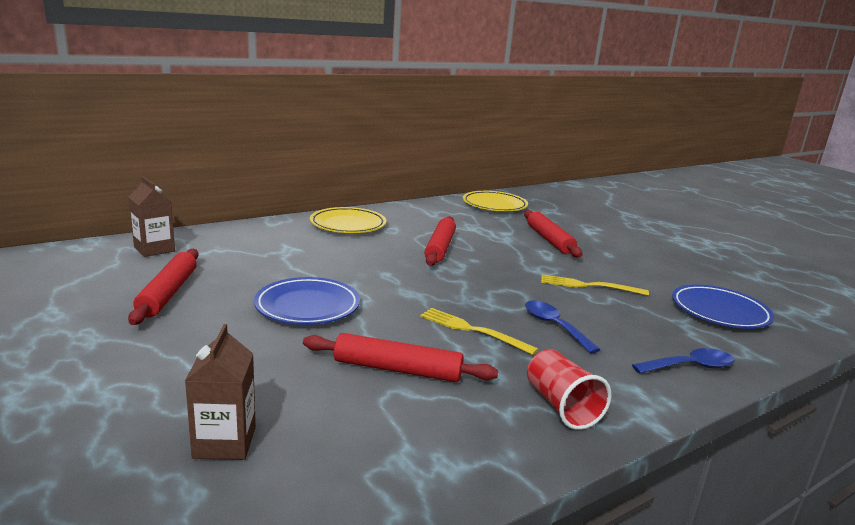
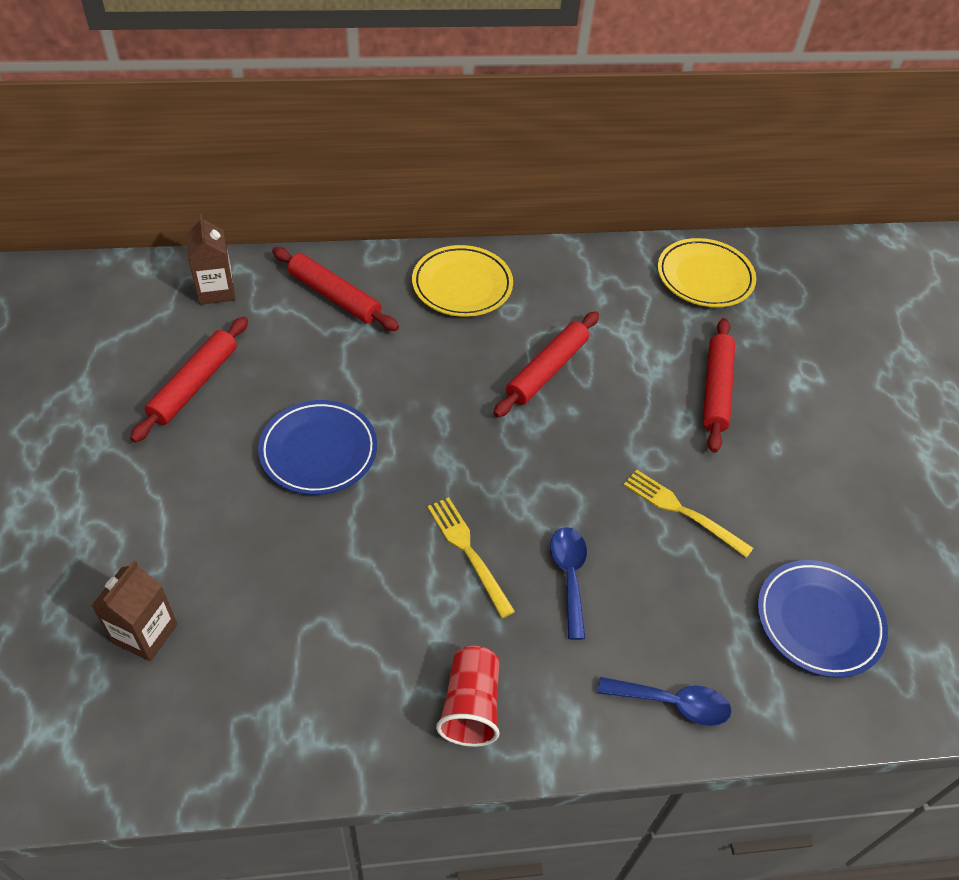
camera: 25 degrees right, 30 degrees up
red rolling pin [303,333,498,382] -> red rolling pin moved to [272,247,399,331]

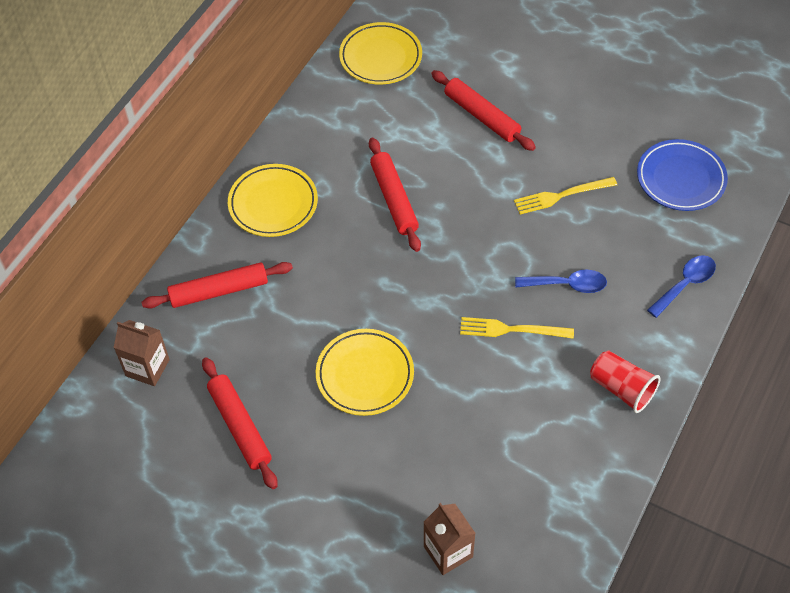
camera: 50 degrees left, 5 degrees up
blue plate [258,400,377,495] -> yellow plate [316,329,414,416]
blue spoon [550,527,587,640] -> blue spoon turned 150 degrees clockwise [515,270,607,293]

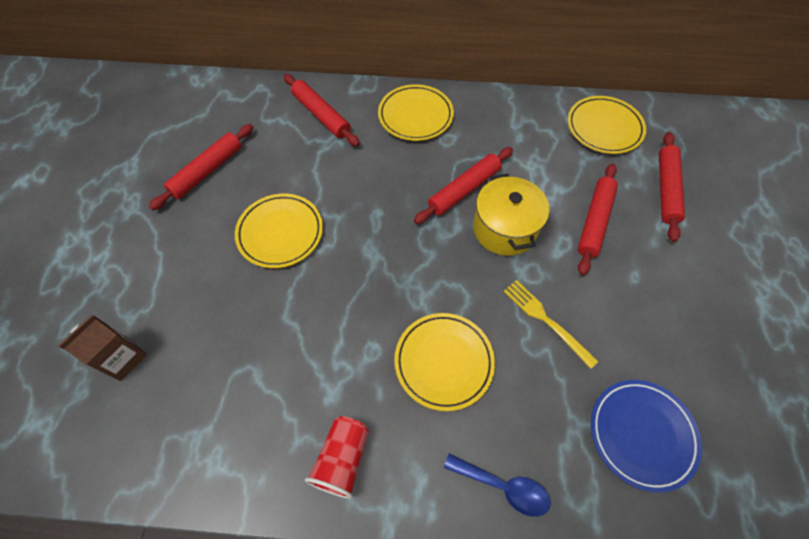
camera: 65 degrees right, 5 degrees up
brown carton [113,320,170,386] -> none
yellow fork [460,317,574,339] -> none
blue spoon [515,270,607,293] -> yellow plate [394,313,495,411]
none -> yellow pot [473,174,550,256]
none -> red rolling pin [659,132,685,242]

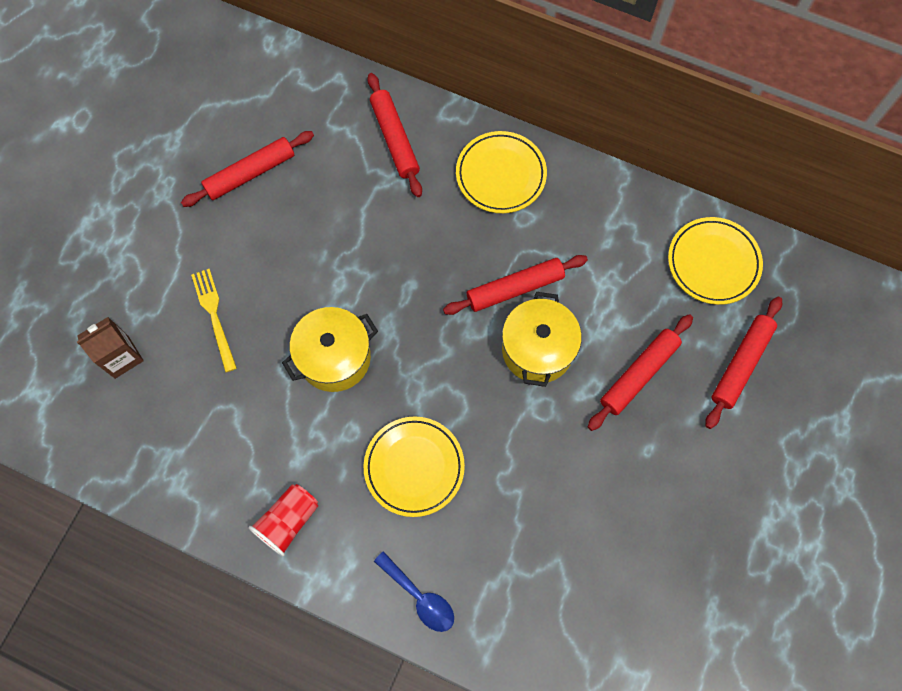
camera: 20 degrees right, 10 degrees up
yellow plate [235,194,323,268] -> none
yellow fork [503,280,599,369] -> yellow fork moved to [191,269,237,372]
blue plate [591,380,702,493] -> none
none -> yellow pot [282,307,378,392]

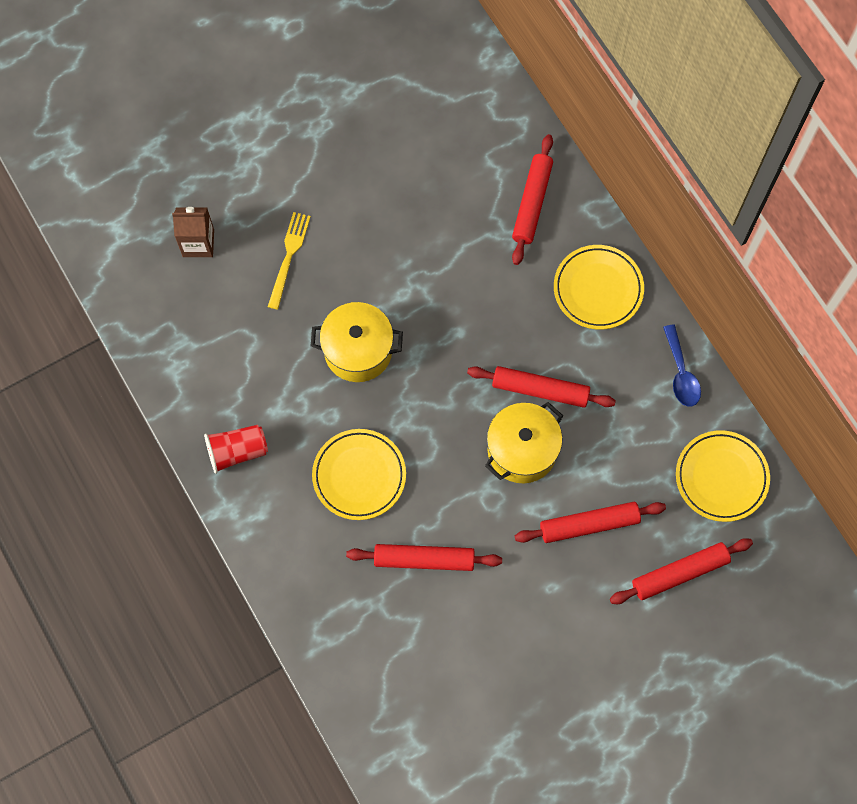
camera: 35 degrees right, 0 degrees up
red rolling pin [181,131,314,207] -> red rolling pin moved to [346,544,502,571]
blue spoon [374,551,454,632] -> blue spoon moved to [663,324,701,407]

